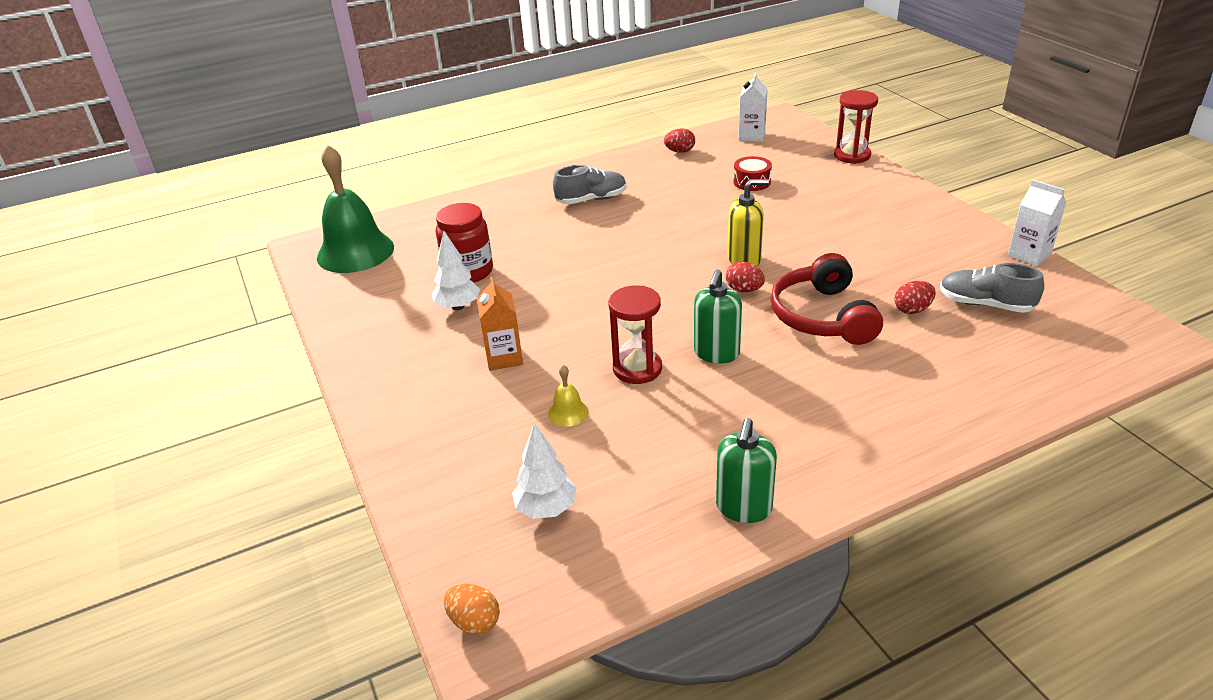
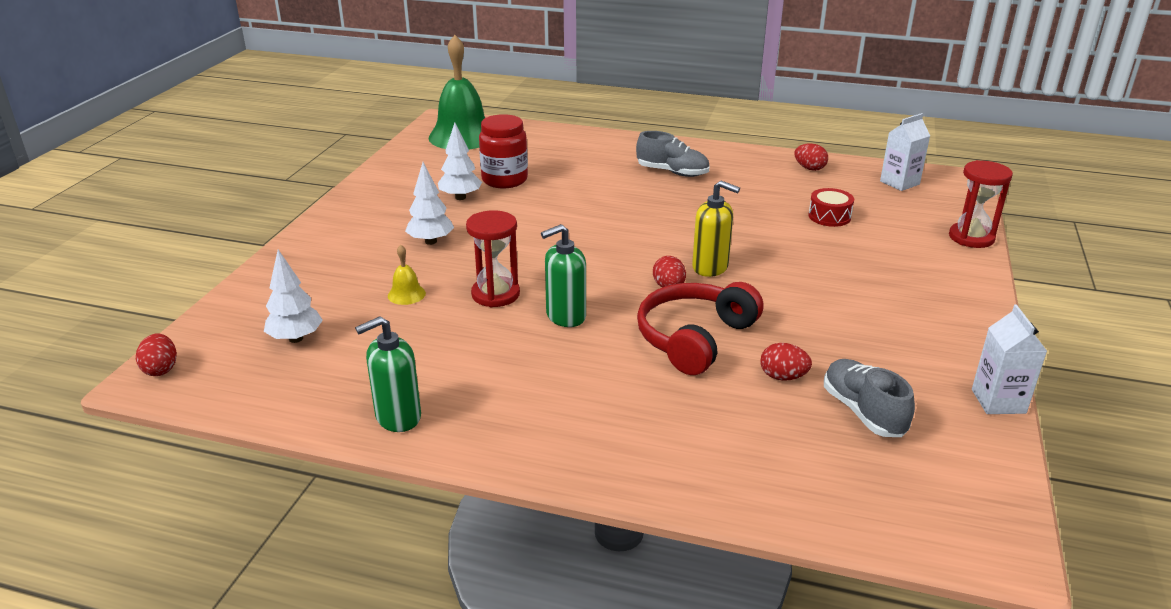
camera: 40 degrees right, 5 degrees down
orange egg [444,584,500,634] -> red egg [136,333,177,376]
orange carton [477,277,523,371] -> white tree [405,162,454,245]

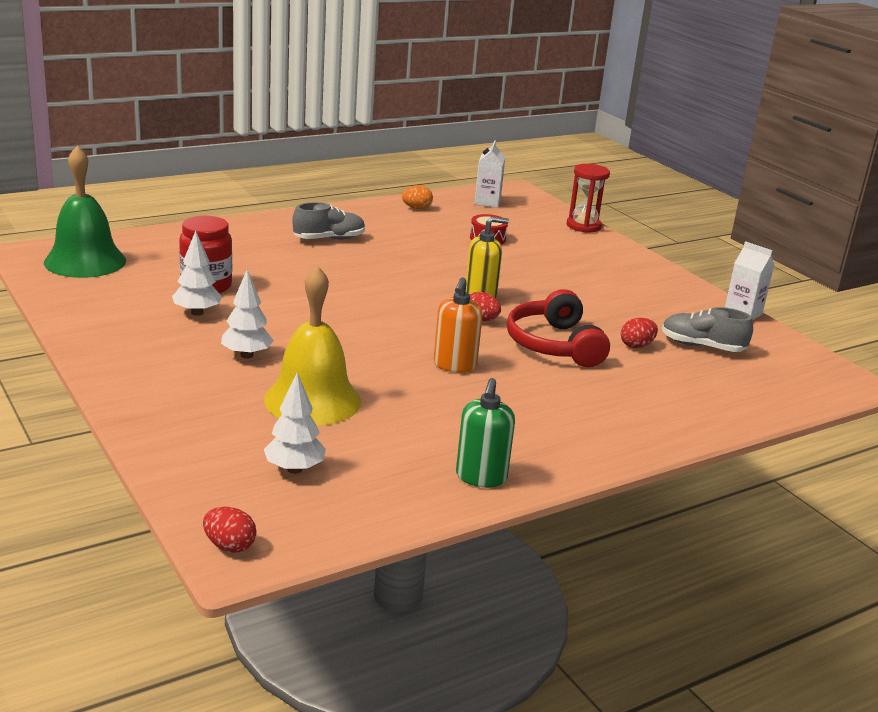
camera: 50 degrees left, 5 degrees down
yellow bell [388,245,426,305] -> yellow bell [264,266,361,426], size x2.44
red hourglass [466,210,520,307] -> none
green soap dispenser [541,224,586,327] -> orange soap dispenser [434,277,483,373]
red egg [794,143,828,171] -> orange egg [402,185,433,209]

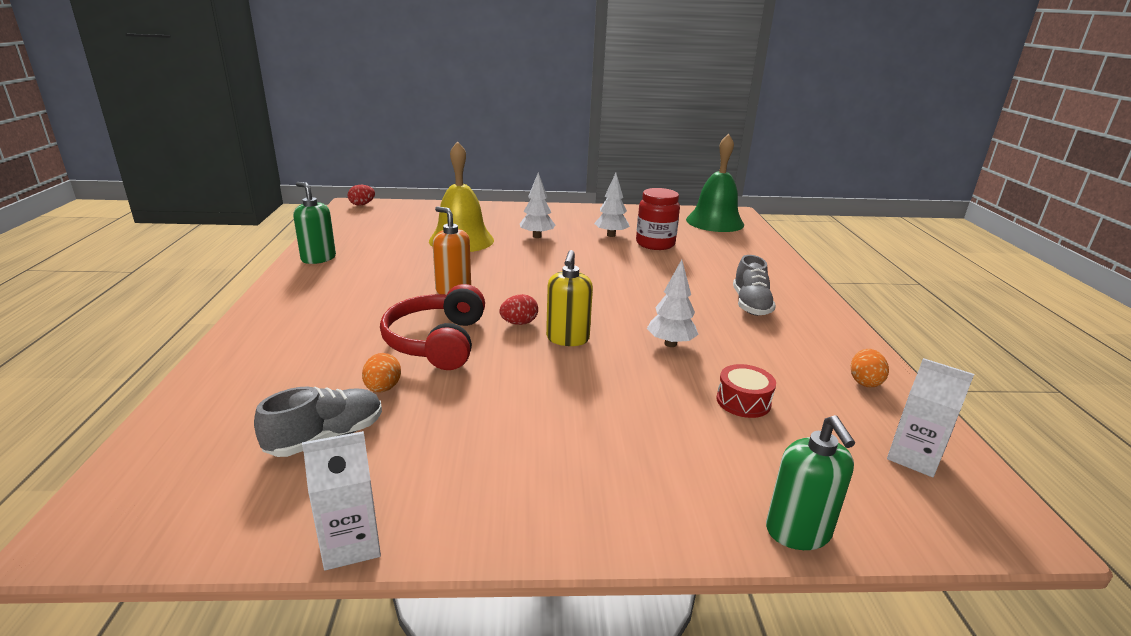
camera: 120 degrees right, 0 degrees up
white tree [264,372,326,474] -> white tree moved to [647,259,699,347]
red headphones [507,289,610,367] -> red headphones turned 105 degrees counterclockwise [380,284,485,370]
red hourglass [567,164,610,233] -> green soap dispenser [766,415,855,550]
red egg [621,318,658,348] -> orange egg [362,353,401,393]

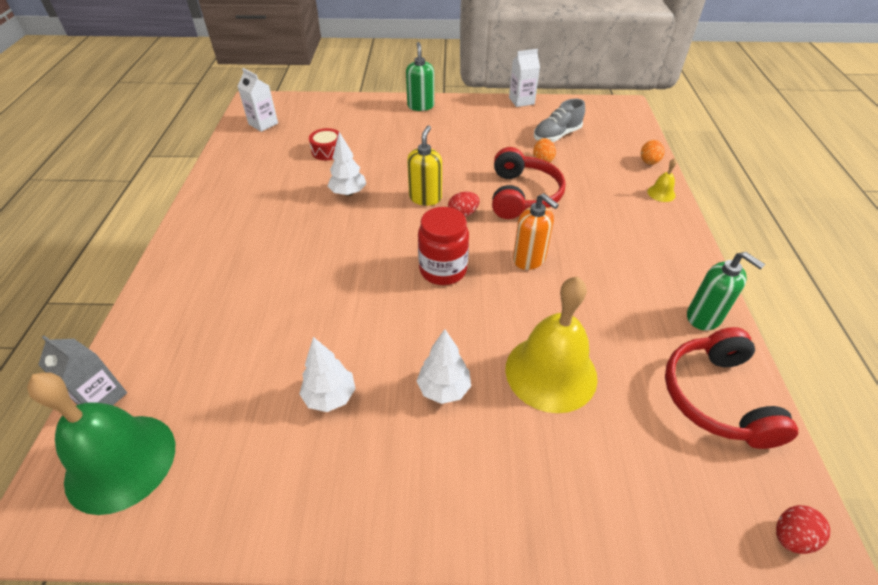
camera: 175 degrees left, 20 degrees up
red jar [636,188,680,250] -> red jar moved to [418,207,469,285]
grey shoe [733,255,776,316] -> none
green soap dispenser [766,415,855,550] -> green soap dispenser moved to [406,42,434,111]
orange egg [851,349,889,388] -> orange egg moved to [641,140,665,165]
none -> grey carton [38,335,127,405]
none -> yellow bell [647,158,677,202]
none -> red headphones [665,327,798,449]

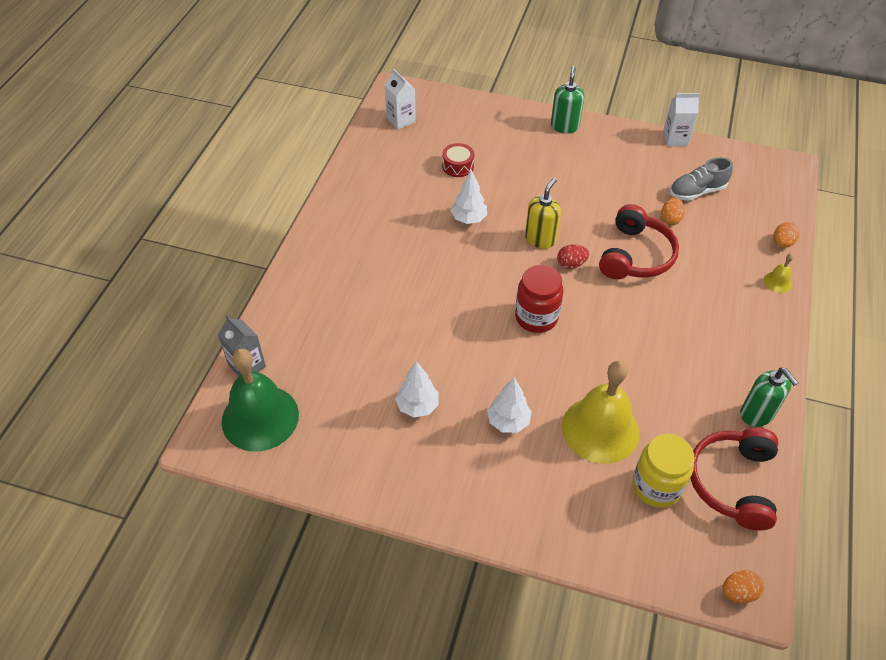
camera: 15 degrees right, 5 degrees up
orange soap dispenser [513,193,559,270] -> none
red egg [776,505,830,554] -> orange egg [722,570,764,603]
none -> yellow jar [632,434,694,508]

